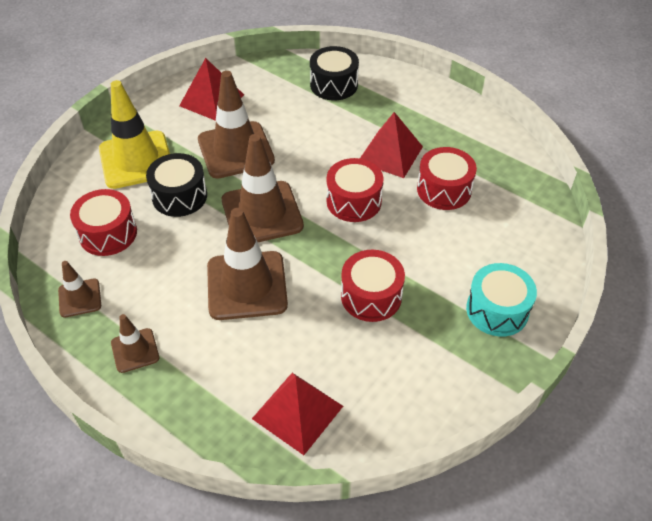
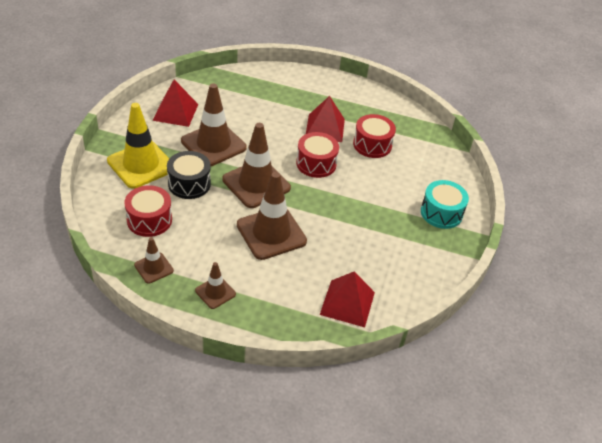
camera: 25 degrees left, 5 degrees down
black drum [310,46,359,100] -> none
red drum [341,250,405,322] -> none

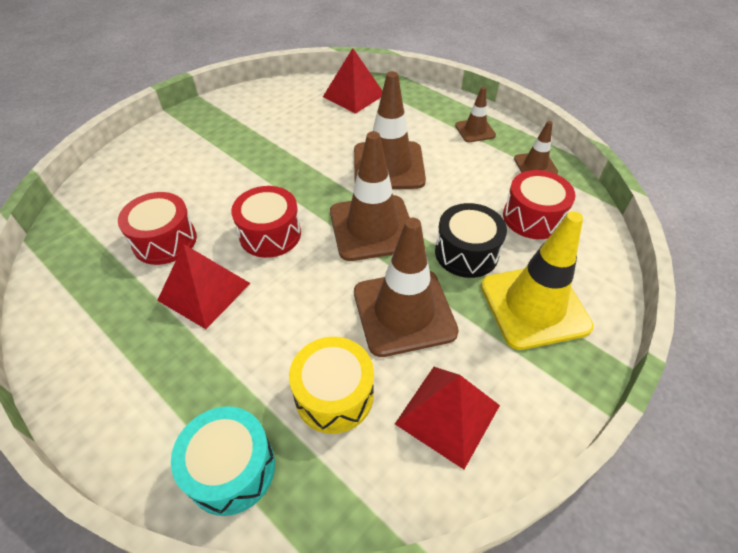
camera: 150 degrees left, 5 degrees up
turquoise drum [421,180,469,229] -> turquoise drum moved to [171,406,275,516]
none -> yellow drum [289,337,374,434]

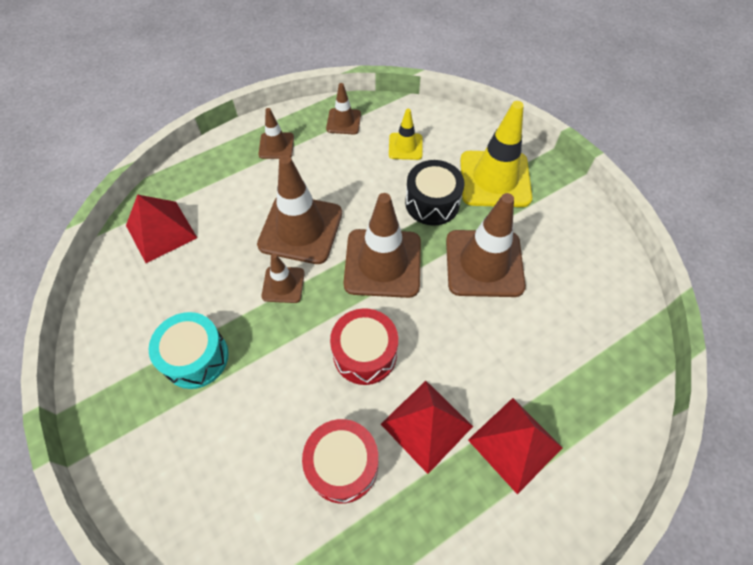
camera: 75 degrees left, 10 degrees up
turquoise drum [171,406,275,516] -> turquoise drum moved to [149,312,229,389]
yellow drum [289,337,374,434] -> none
red pyramid [395,367,500,469] -> red pyramid moved to [468,398,562,494]
red drum [503,170,576,239] -> yellow traffic cone [389,109,422,160]
none -> brown traffic cone [261,253,305,303]

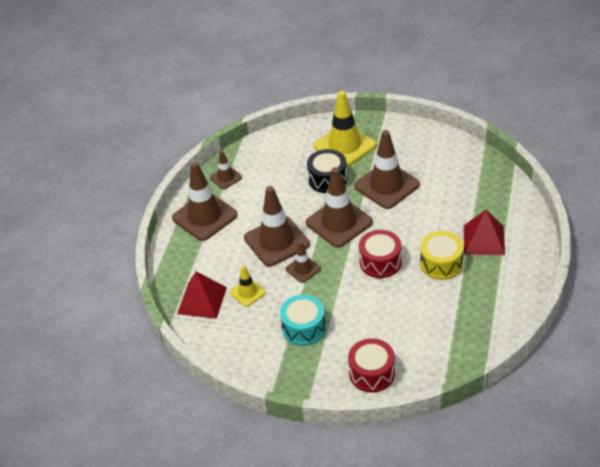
camera: 40 degrees left, 15 degrees down
brown traffic cone [258,108,294,159] -> brown traffic cone [172,162,238,241], size x1.95
red drum [302,419,378,503] -> red drum moved to [348,338,395,393]
red pyramid [381,381,473,474] -> yellow drum [420,231,464,280]
yellow traffic cone [389,109,422,160] -> yellow traffic cone moved to [230,265,266,307]

